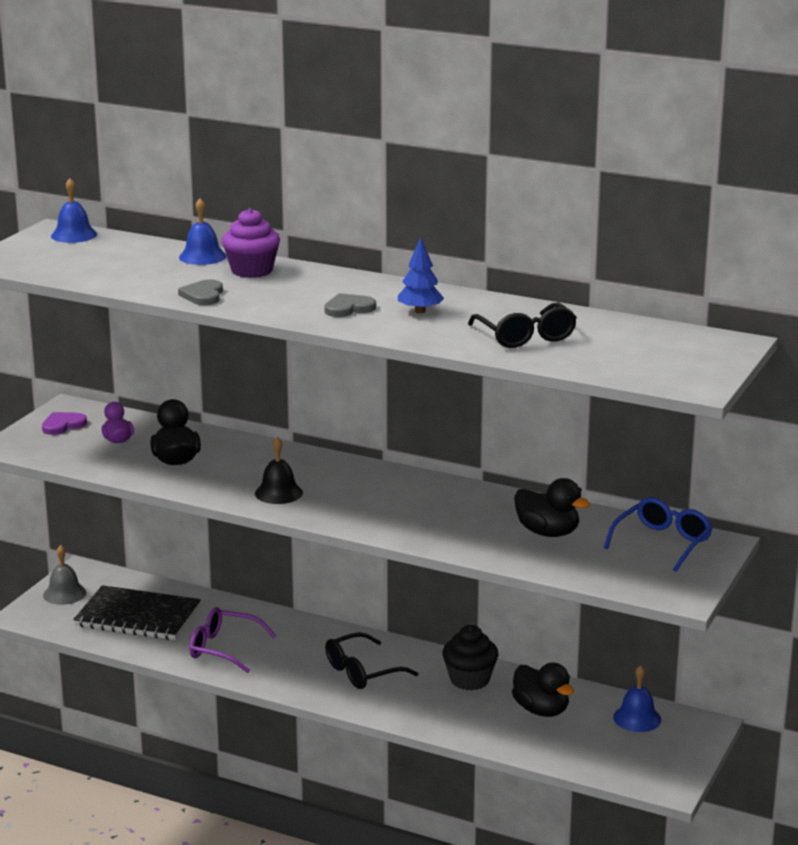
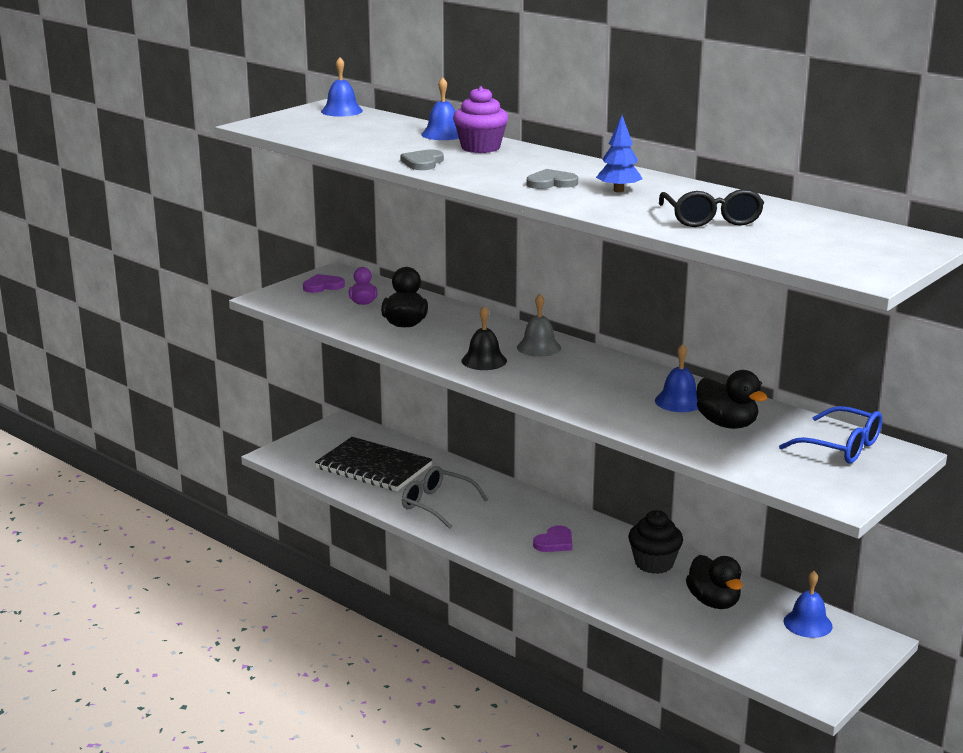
camera: 15 degrees right, 0 degrees up
grey bell [43,545,86,605] -> grey bell moved to [517,294,561,357]
purple glasses [189,607,276,673] -> grey glasses [402,466,488,529]
black glasses [325,632,418,689] -> purple heart [533,525,572,552]
blue glasses [604,497,712,572] -> blue glasses turned 75 degrees clockwise [779,406,882,463]
none -> blue bell [655,344,698,412]

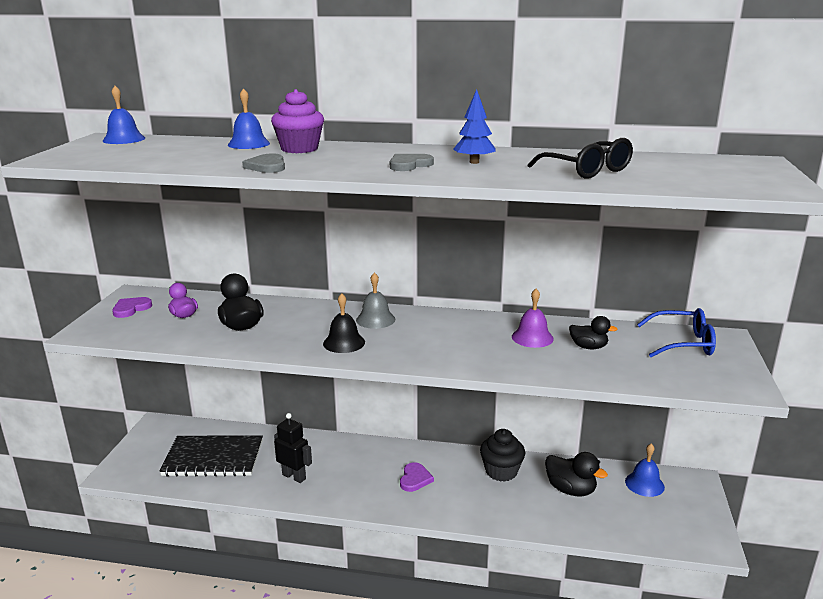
camera: 30 degrees left, 0 degrees up
grey glasses [402,466,488,529] -> black robot [274,413,312,483]
blue bell [655,344,698,412] -> purple bell [512,289,554,348]
black duck [696,370,768,429] -> black duck [569,316,618,349], size x0.65

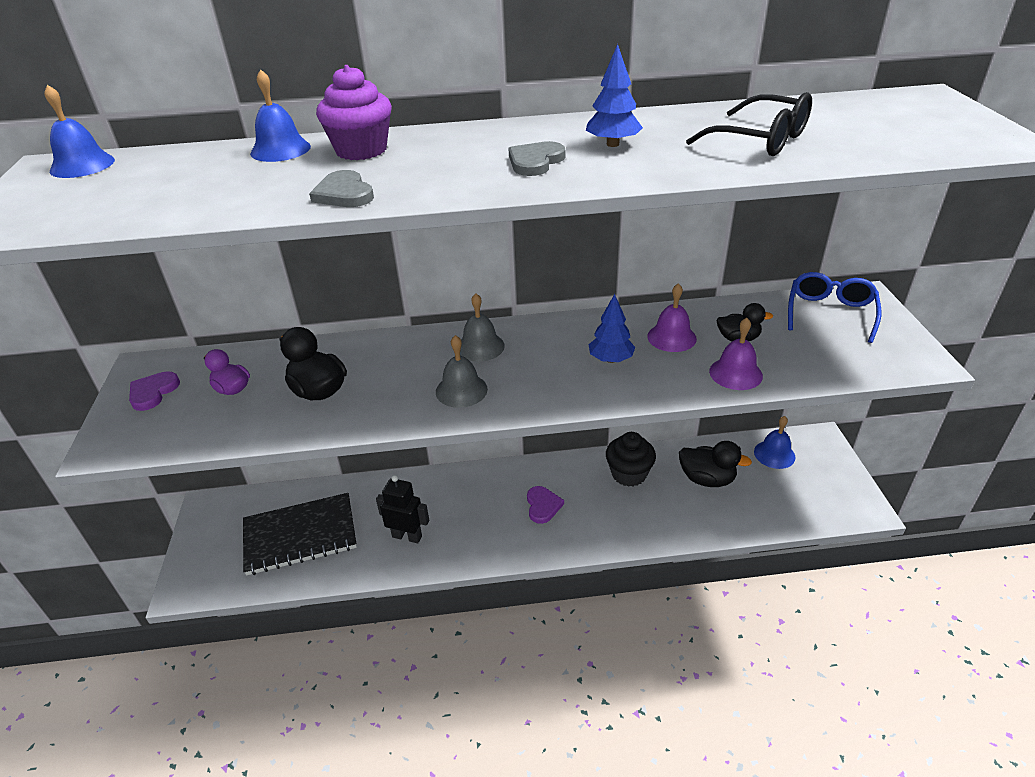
camera: 15 degrees left, 15 degrees up
black bell [323,293,365,353] -> grey bell [436,335,488,408]
blue glasses [637,308,716,357] -> blue glasses turned 60 degrees counterclockwise [788,272,881,343]
none -> blue tree [589,294,635,363]
none -> purple bell [709,318,763,390]

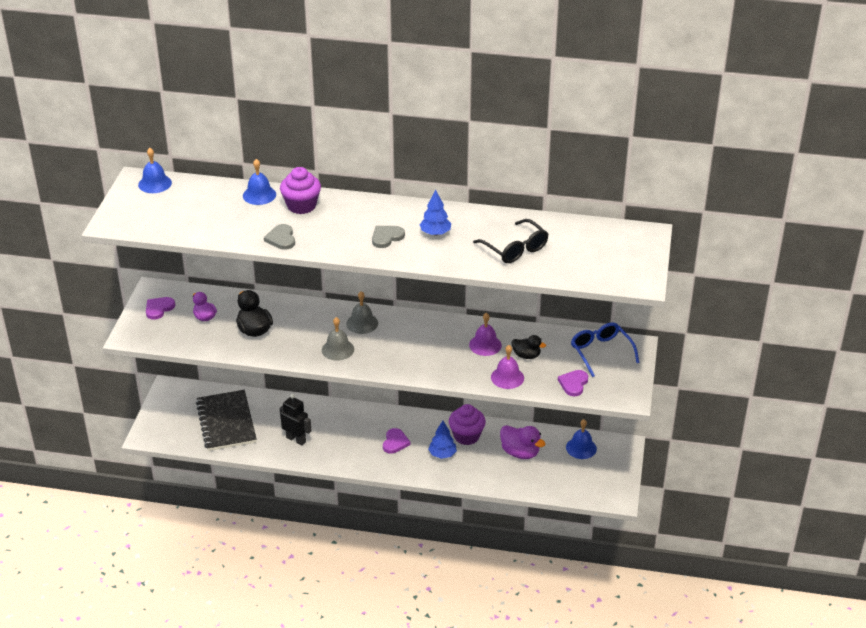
camera: 15 degrees right, 0 degrees up
black notebook [243,493,357,576] -> black notebook turned 75 degrees clockwise [196,390,257,451]
blue tree [589,294,635,363] -> blue tree moved to [428,421,457,459]
black cupcake [606,432,656,487] -> purple cupcake [449,404,486,445]
black duck [679,441,752,487] -> purple duck [500,425,545,459]
blue glasses [788,272,881,343] -> blue glasses turned 60 degrees counterclockwise [571,322,639,377]
none -> purple heart [558,370,588,396]

